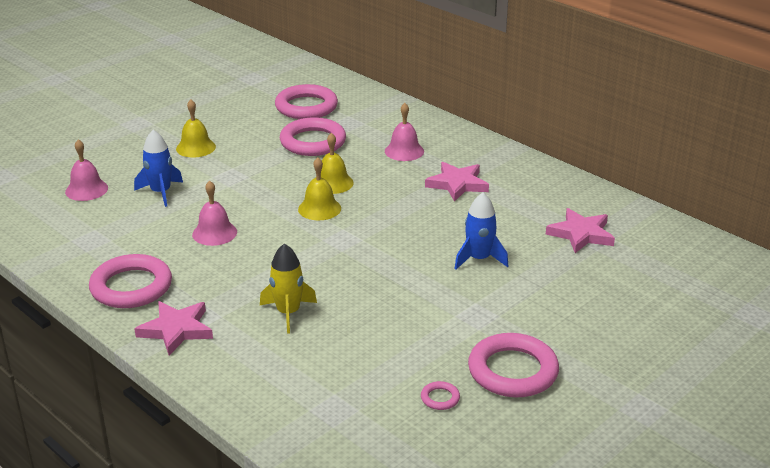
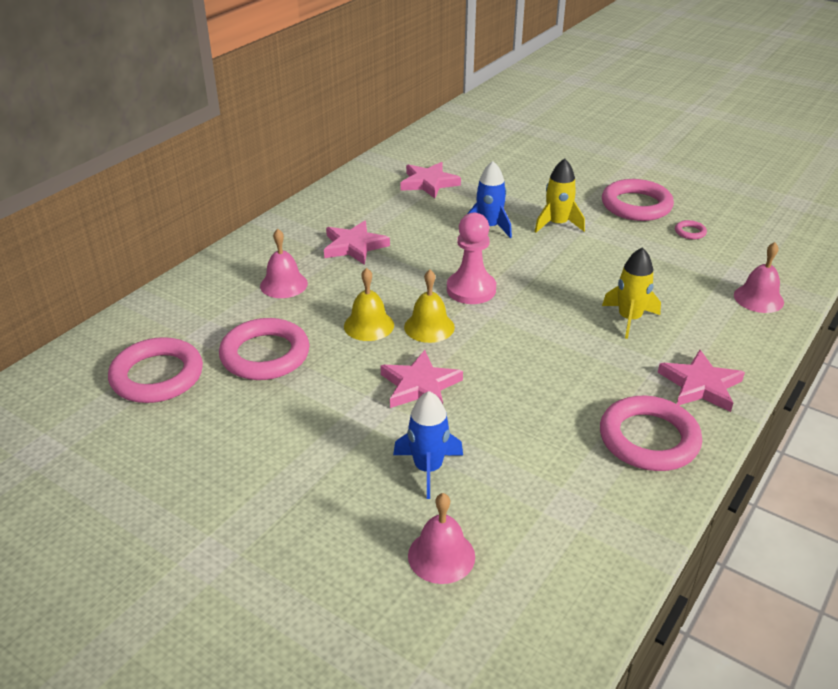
camera: 100 degrees left, 5 degrees up
yellow bell [176,100,216,158] -> none
pink bell [192,181,237,246] -> pink bell moved to [734,242,784,313]
none -> pink star [381,350,463,408]
none -> pink pawn [447,213,496,304]
none -> yellow rocket [535,158,585,233]

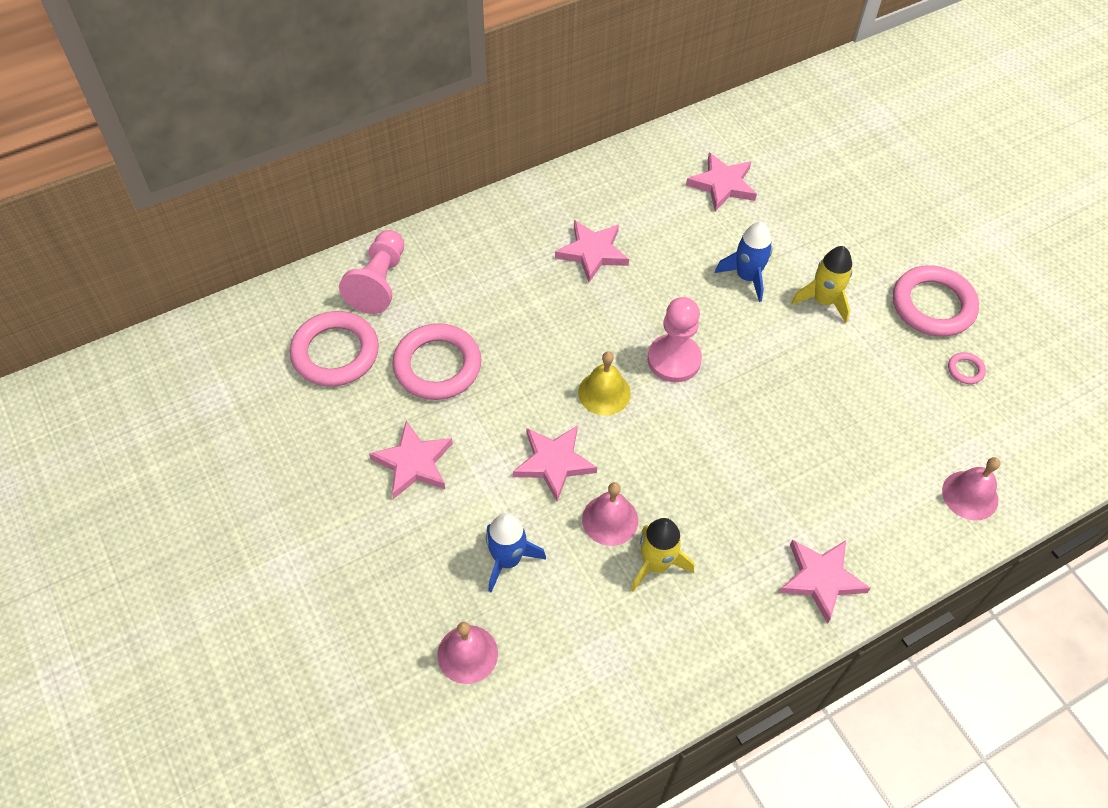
camera: 25 degrees right, 20 degrees up
pink bell [260,229,308,298] -> pink bell moved to [582,482,638,546]
yellow bell [344,268,394,341] -> none
pink ring [600,396,702,471] -> none
yellow rocket [602,247,661,339] -> yellow rocket moved to [631,518,694,592]
none -> pink pawn [339,230,404,314]
none -> pink star [369,421,453,499]

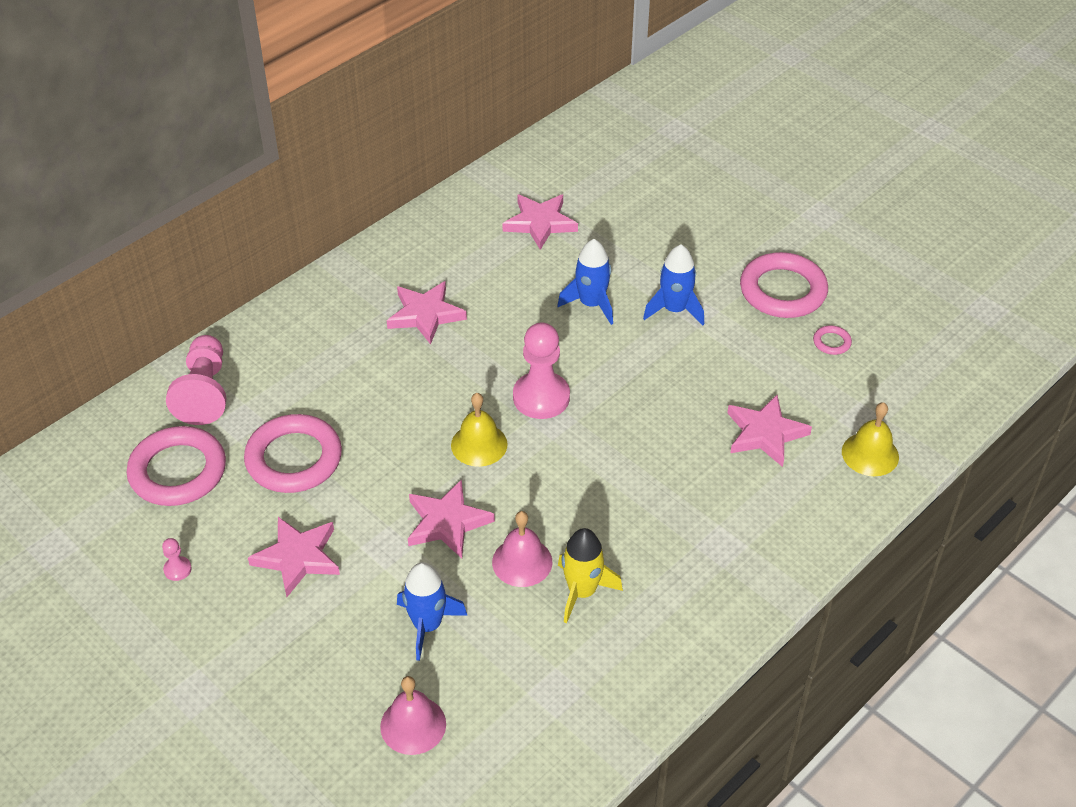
camera: 15 degrees left, 10 degrees down
pink star [779,540,871,624] -> pink star moved to [728,395,812,467]
yellow rocket [791,246,852,323] -> blue rocket [643,244,704,325]
pink bell [942,457,1000,521] -> yellow bell [842,402,899,476]
none -> pink pawn [162,538,192,581]

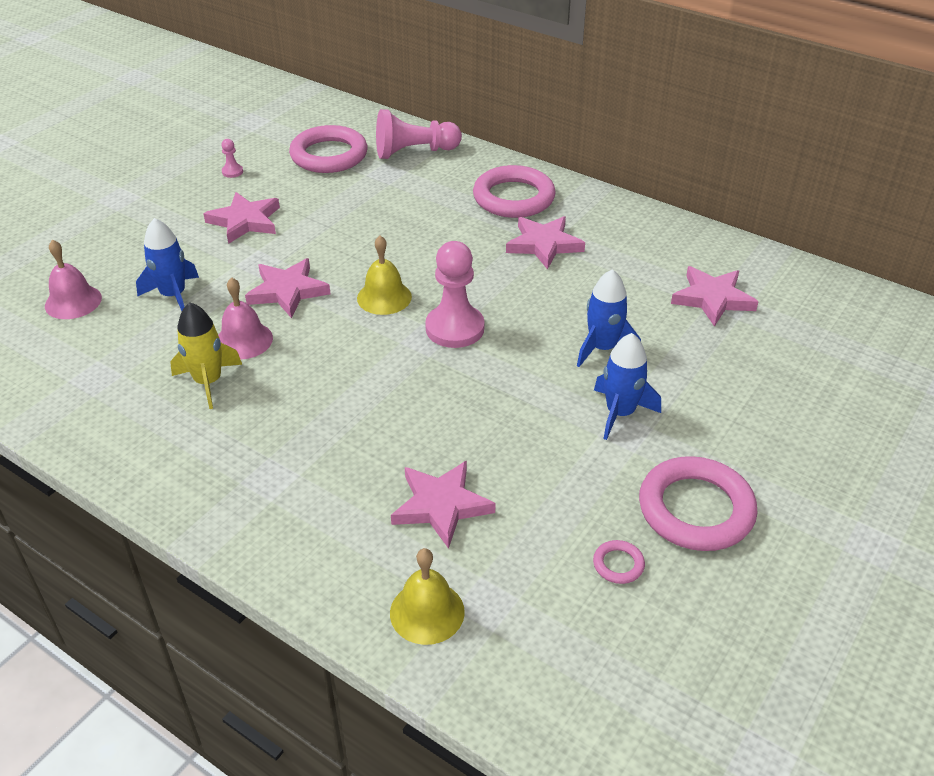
camera: 80 degrees right, 5 degrees down
pink ring [244,414,342,493] -> pink ring moved to [473,165,556,218]

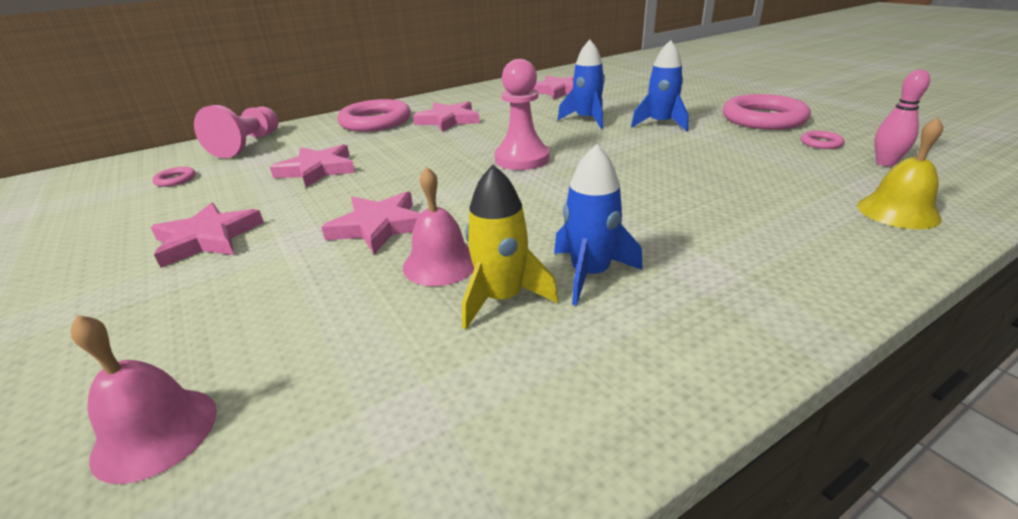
camera: 65 degrees left, 10 degrees down
blue rocket [136,218,199,311] -> blue rocket moved to [554,144,643,306]
pink pawn [221,139,243,178] -> none
pink ring [289,125,367,173] -> pink ring [152,167,196,187], size x0.42
yellow bell [357,236,412,315] -> none
pink star [391,461,496,549] -> pink star moved to [270,144,355,188]
none -> pink bowling pin [874,70,930,167]

